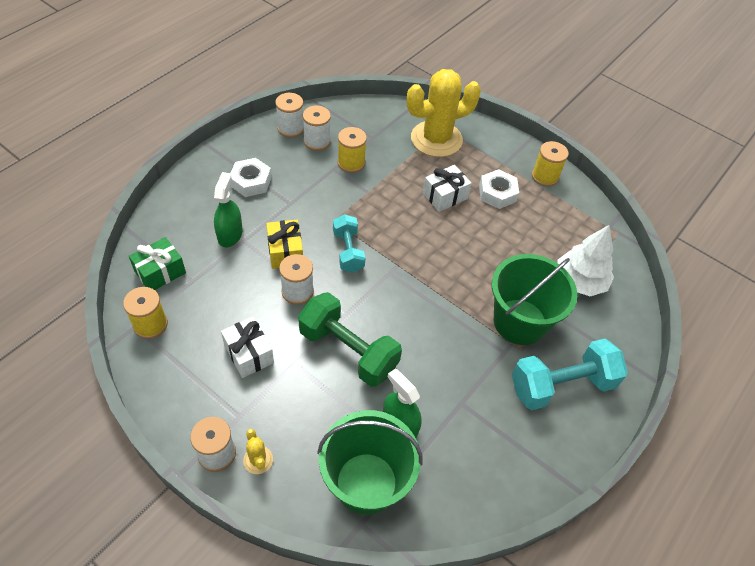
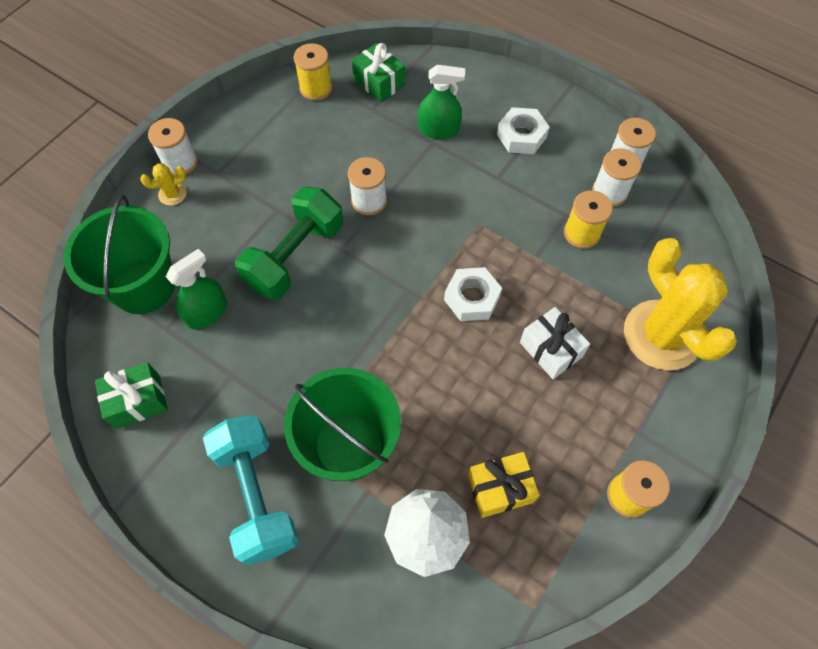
camera: 90 degrees right, 10 degrees up
white gift [221,317,274,378] -> none
yellow gift [266,220,303,269] -> yellow gift moved to [468,452,540,518]
turquoise dumbbell [333,214,365,272] -> none
white nut [479,169,519,209] -> white nut moved to [444,267,502,321]
none -> green gift [95,362,168,429]

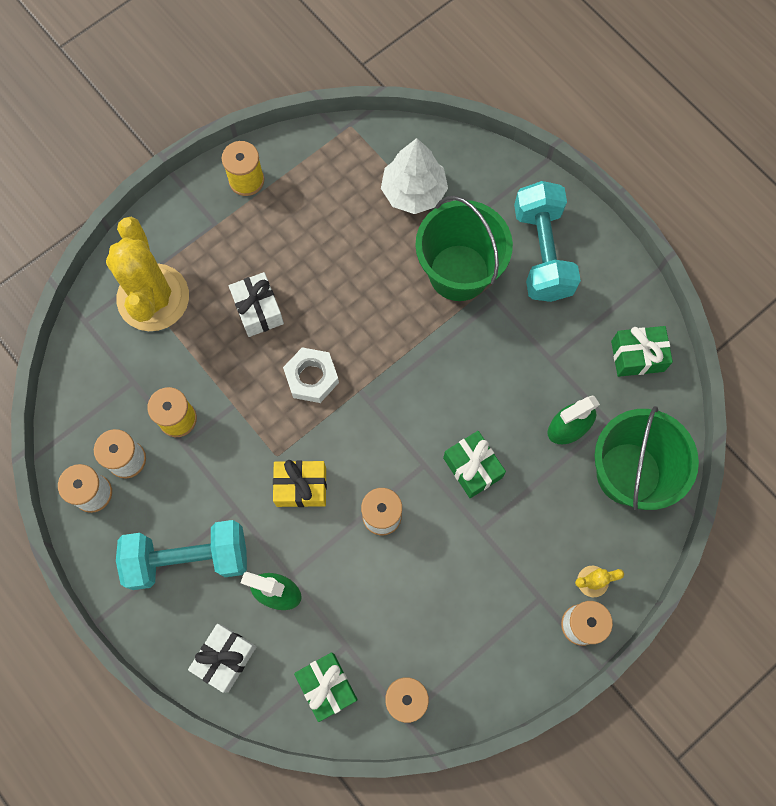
camera: 165 degrees left, 10 degrees up
green dumbbell [235,187,343,300] -> green gift [443,431,506,498]
yellow gift [468,452,540,518] -> yellow gift moved to [273,460,327,507]
white nut [497,107,550,154] -> turquoise dumbbell [116,520,247,590]
none -> white gift [188,624,256,693]

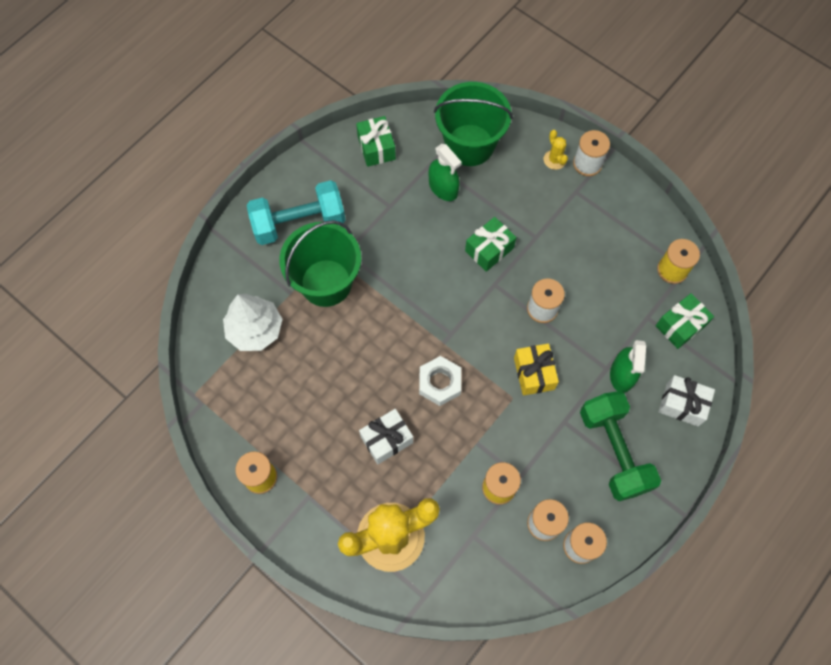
camera: 100 degrees left, 5 degrees down
turquoise dumbbell [116,520,247,590] -> green dumbbell [580,391,661,501]

